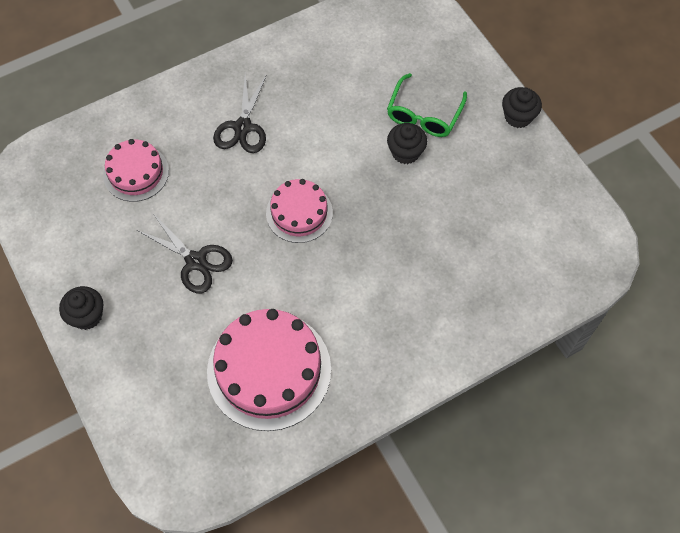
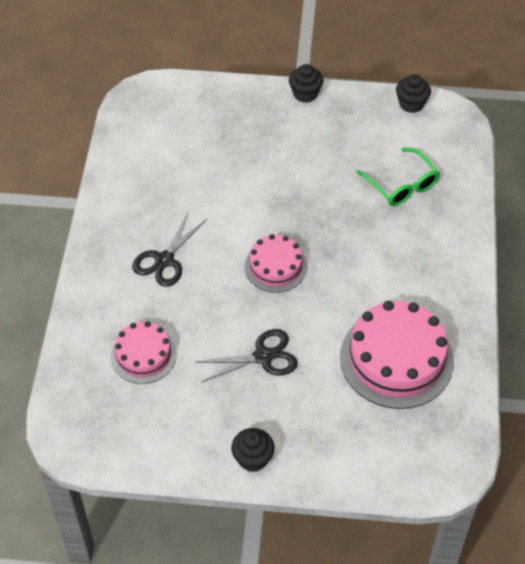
camera: 55 degrees left, 10 degrees down
black scissors [213,75,267,153] -> black scissors turned 75 degrees clockwise [132,211,207,287]
green glasses [387,73,467,137] -> green glasses moved to [356,148,440,206]
black cupcake [387,123,427,164] -> black cupcake moved to [396,74,431,113]

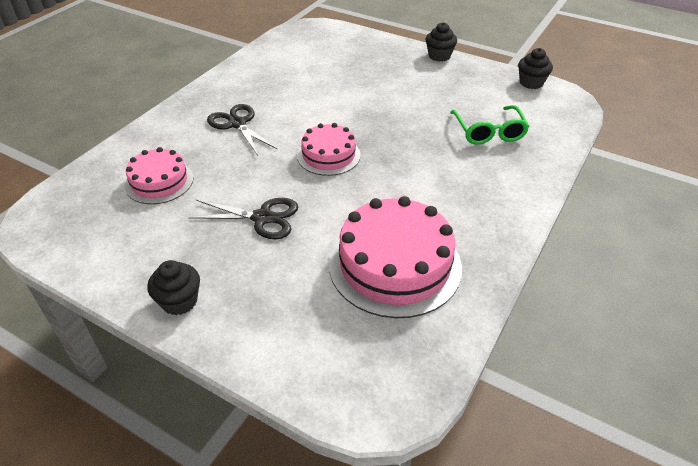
camera: 25 degrees right, 10 degrees down
black scissors [132,211,207,287] -> black scissors turned 90 degrees clockwise [207,104,278,155]

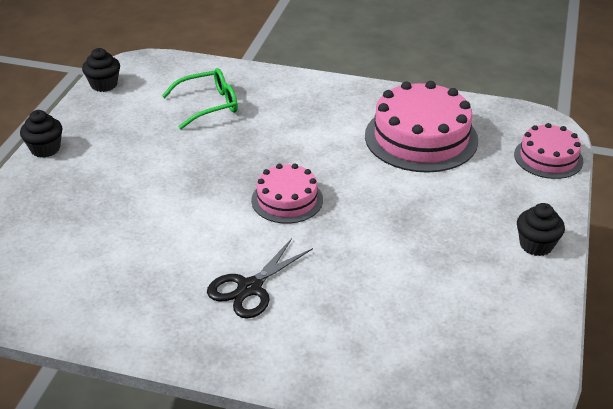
camera: 105 degrees left, 5 degrees down
pink cake [125,147,193,204] -> pink cake moved to [514,123,583,179]
black scissors [188,198,298,239] -> none

